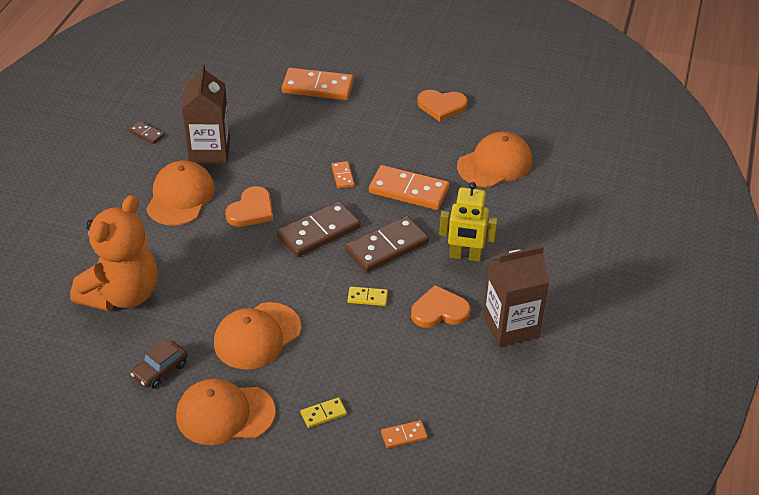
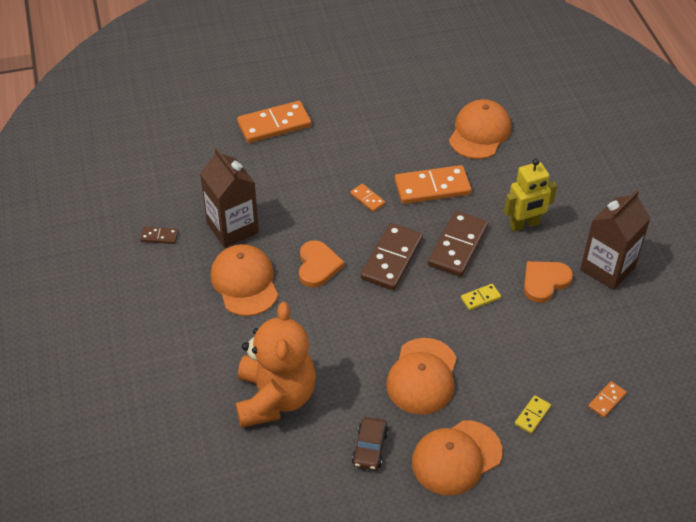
camera: 30 degrees left, 5 degrees up
orange heart [417,90,468,122] -> none

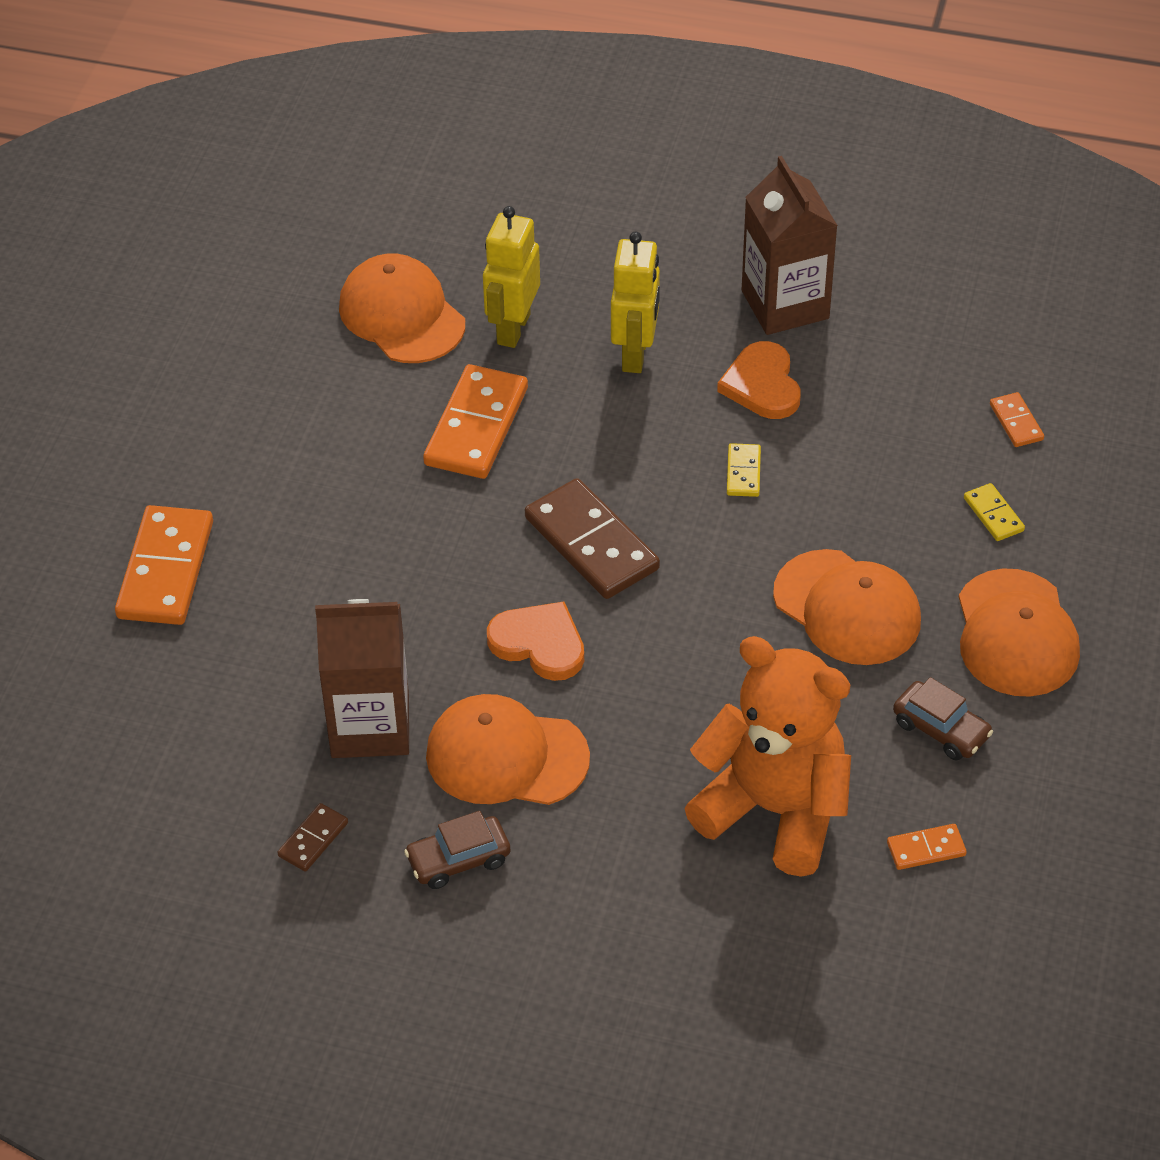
camera: 60 degrees left, 0 degrees up
orange domino [350,184,385,212] -> orange domino moved to [887,824,967,870]
brown domino [428,211,488,277] -> none
none -> brown car [404,811,511,889]
none -> yellow robot [483,206,540,348]

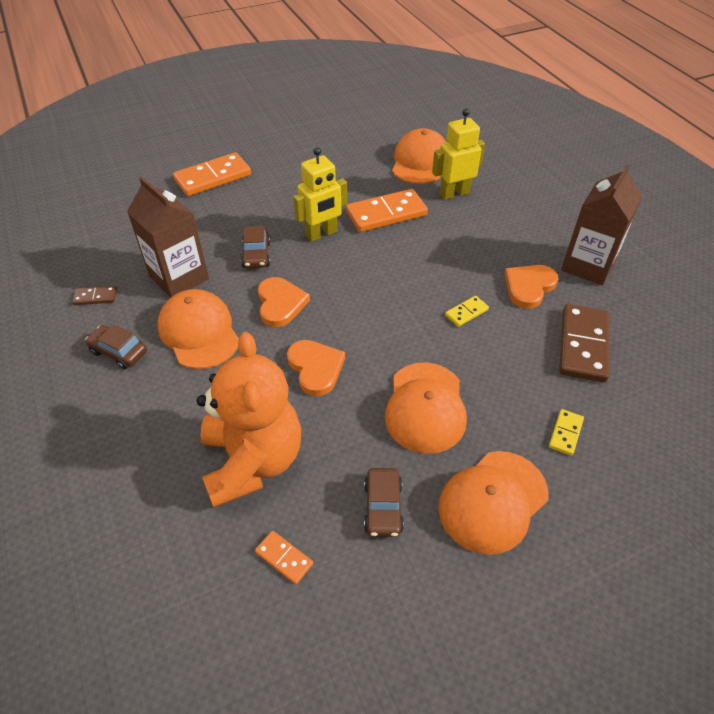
camera: 50 degrees right, 0 degrees up
brown domino [525,478,660,599] -> brown domino moved to [559,304,609,383]
yellow robot [611,231,660,373] -> yellow robot moved to [293,147,347,242]
orange domino [990,392,1044,447] -> none
none -> brown car [241,226,270,268]
none -> orange heart [287,340,345,396]

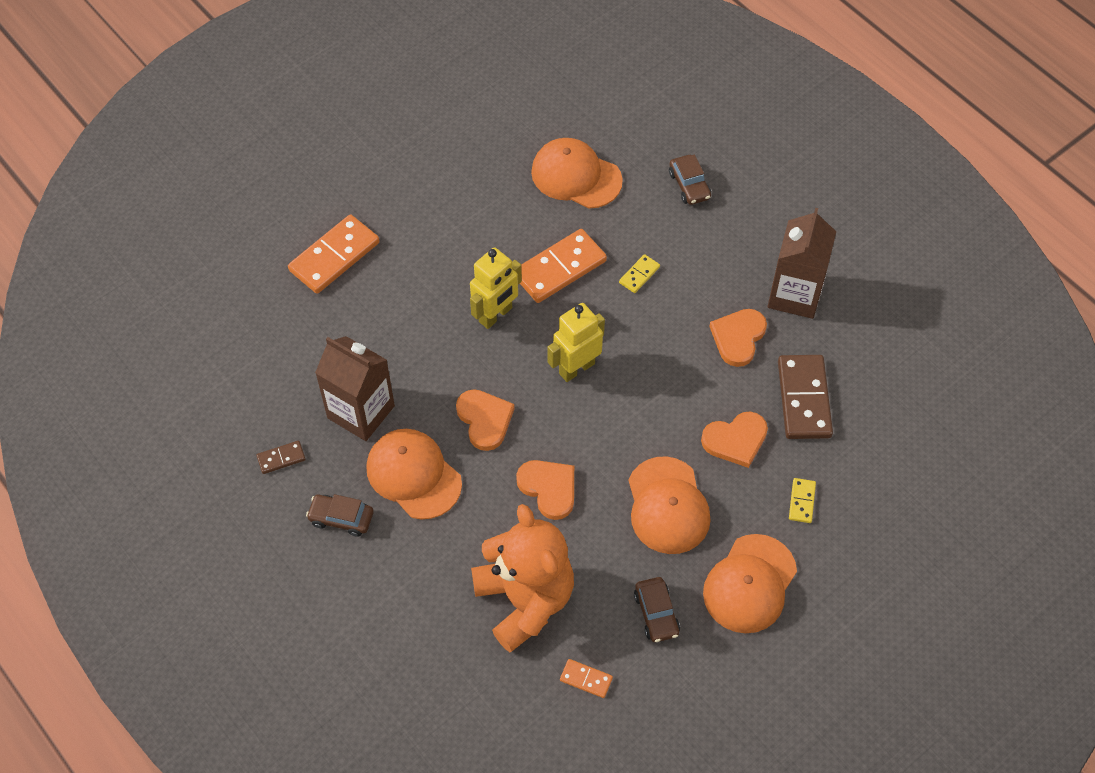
camera: 15 degrees left, 10 degrees up
brown car [241,226,270,268] -> brown car moved to [669,154,711,205]
orange cap [392,128,446,184] -> orange cap turned 60 degrees counterclockwise [531,138,623,209]
yellow robot [432,108,485,200] -> yellow robot moved to [548,303,605,382]
yellow domino [445,296,489,327] -> yellow domino moved to [619,254,660,293]
none -> orange heart [701,412,768,468]

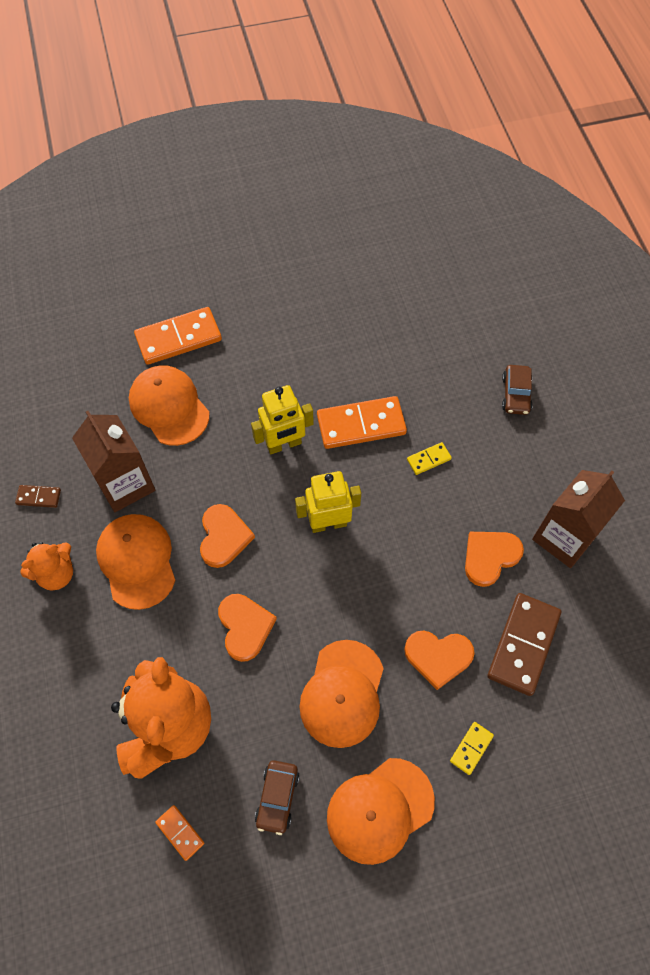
camera: 25 degrees right, 5 degrees up
brown car [306,494,374,537] -> orange teddy bear [20,542,73,591]
orange cap [531,138,623,209] -> orange cap moved to [129,365,210,446]

